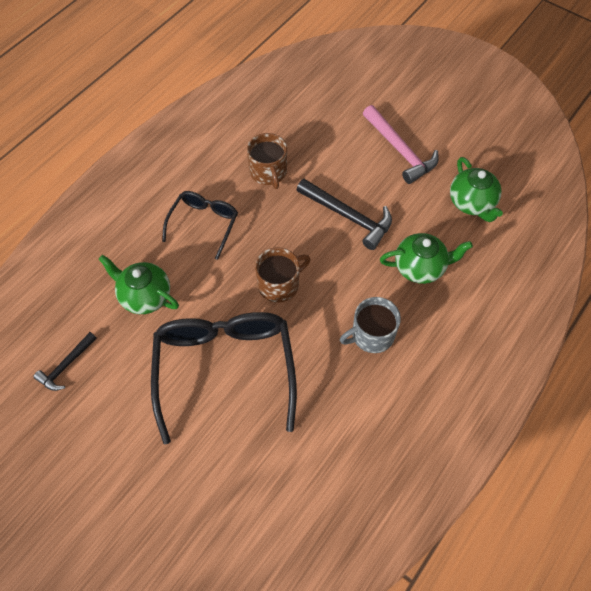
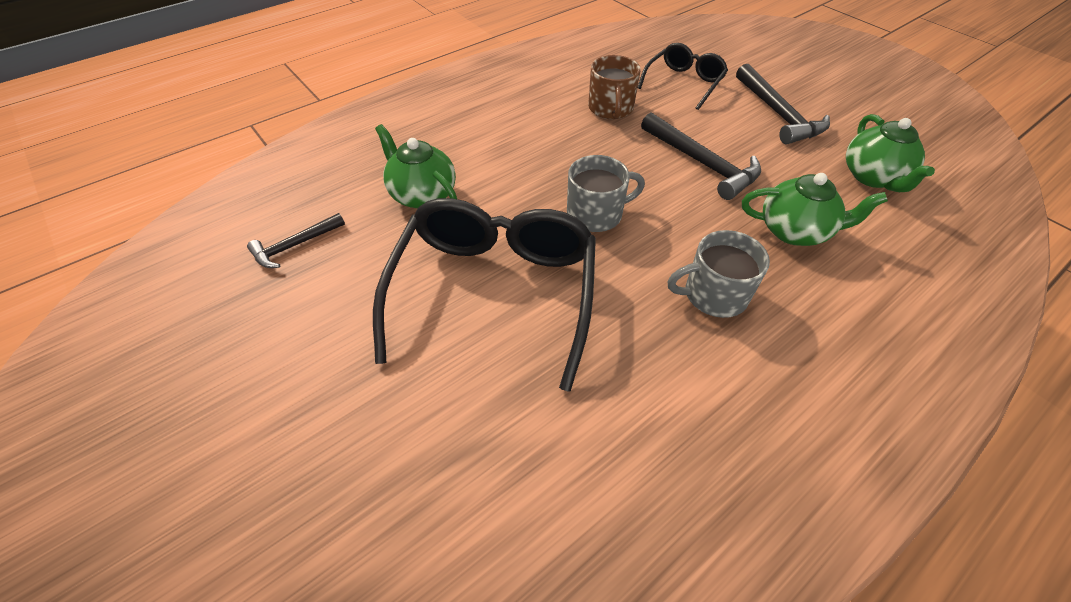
camera: 15 degrees right, 10 degrees down
black glasses [162,191,238,260] -> black glasses moved to [638,43,728,110]
brown mug [255,247,310,303] -> grey mug [567,155,645,232]
pink hammer [363,105,439,184] -> black hammer [736,64,830,144]

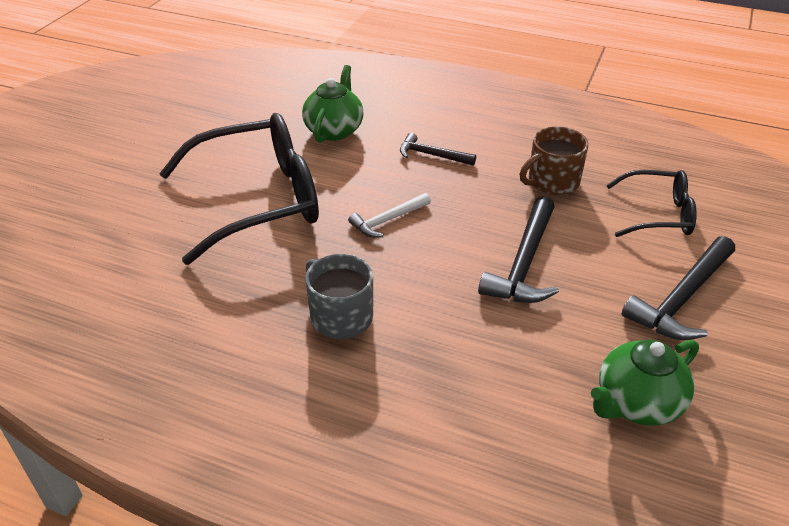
camera: 60 degrees right, 10 degrees down
black hammer [247,213,345,268] -> black hammer moved to [400,133,476,166]
grey mug [567,155,645,232] -> white hammer [348,193,431,238]
green teapot [742,173,888,246] -> none

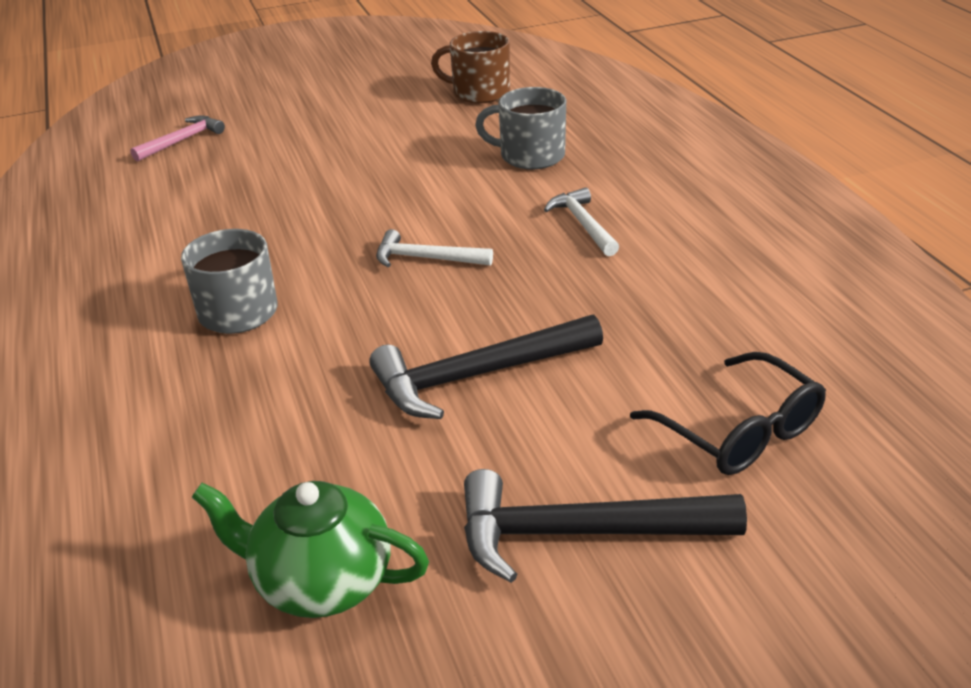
camera: 50 degrees right, 5 degrees down
black glasses [159,113,319,265] -> none
green teapot [302,65,363,143] -> grey mug [475,87,566,169]
black hammer [400,133,476,166] -> white hammer [544,187,619,256]
brown mug [520,127,589,195] -> brown mug moved to [431,31,510,103]
none -> pink hammer [130,115,225,162]

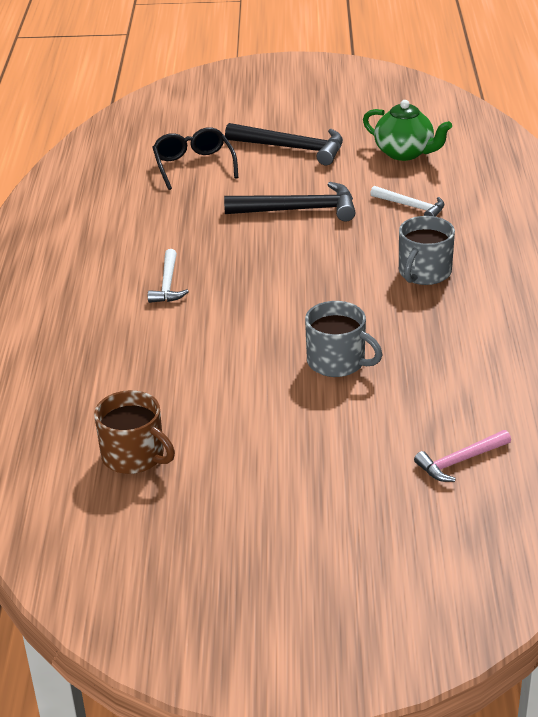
camera: 160 degrees left, 0 degrees up
white hammer [376,229,493,267] -> white hammer moved to [370,186,444,217]
grey mug [475,87,566,169] -> grey mug moved to [305,301,382,377]

